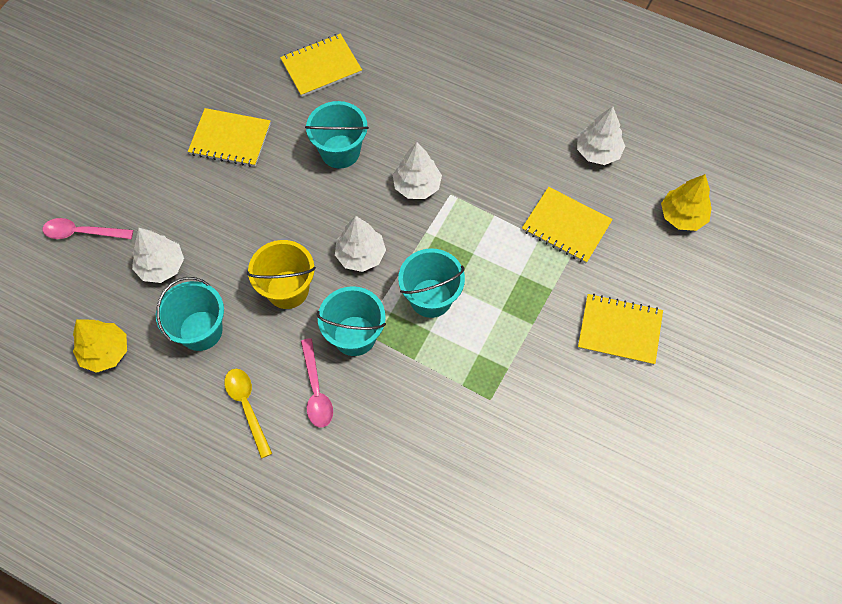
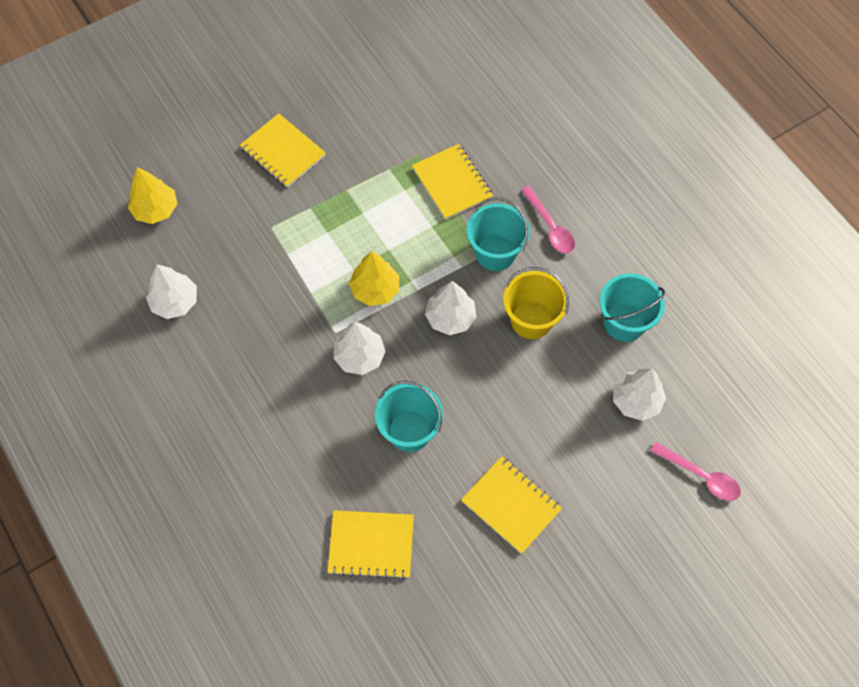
camera: 150 degrees left, 0 degrees up
yellow tree [73,319,127,373] -> yellow tree moved to [349,251,399,306]
yellow spoon [224,369,272,459] -> none
pink spoon [301,338,333,427] -> pink spoon turned 135 degrees clockwise [521,186,575,253]
turquoise bucket [398,248,465,318] -> none
yellow notebook [522,187,613,264] -> yellow notebook moved to [412,144,493,220]

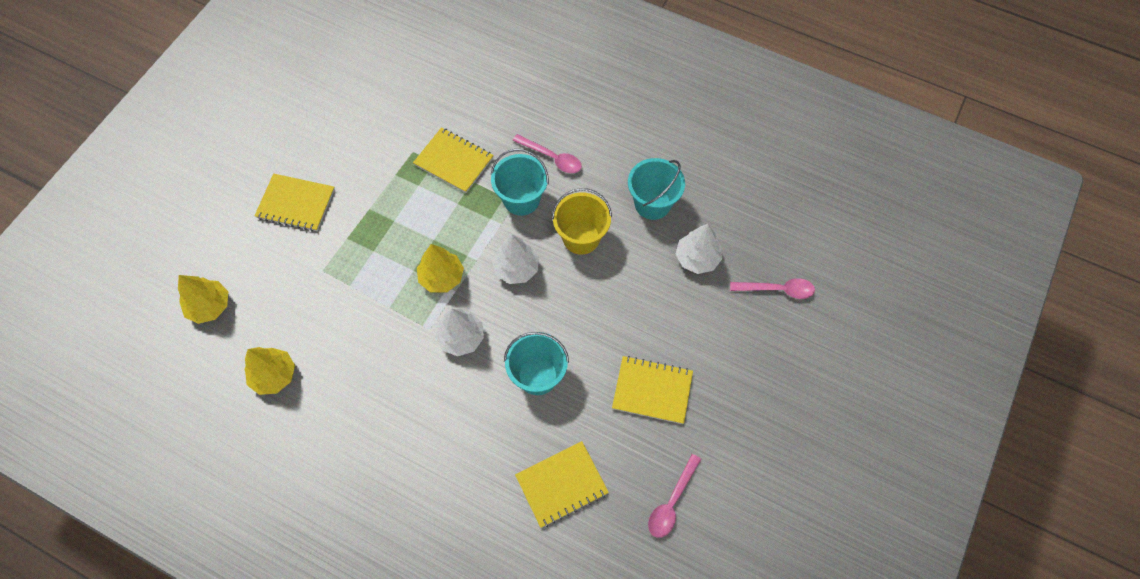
camera: 30 degrees left, 0 degrees up
white tree [146,264,197,319] -> yellow tree [244,347,295,395]
none -> pink spoon [648,454,701,538]

